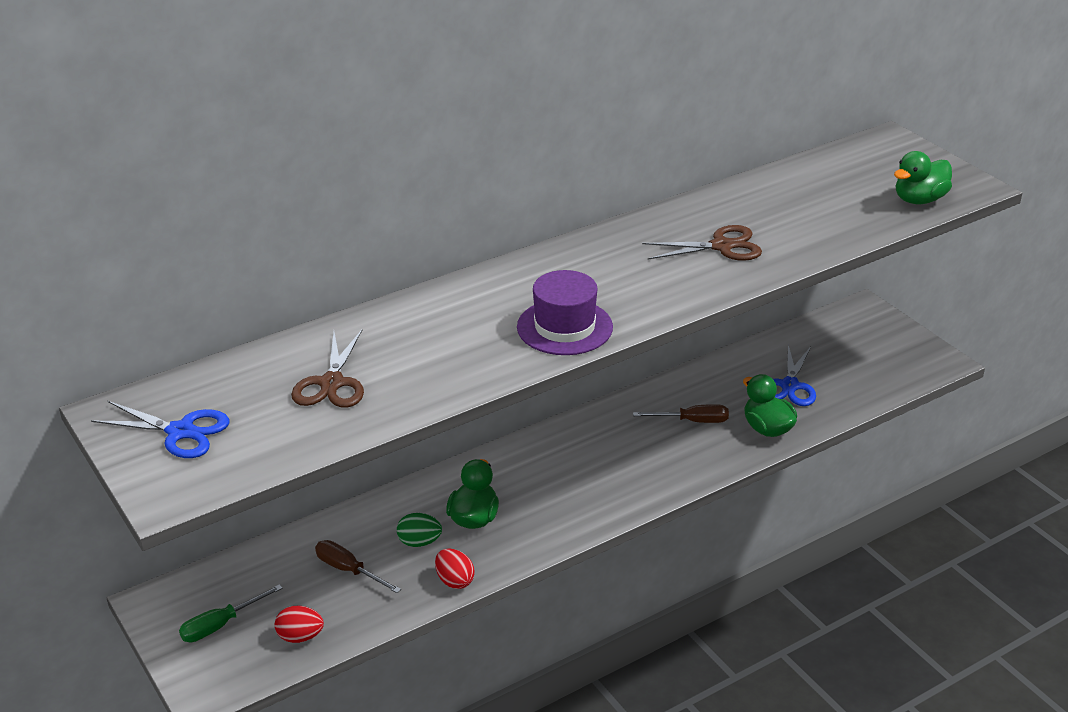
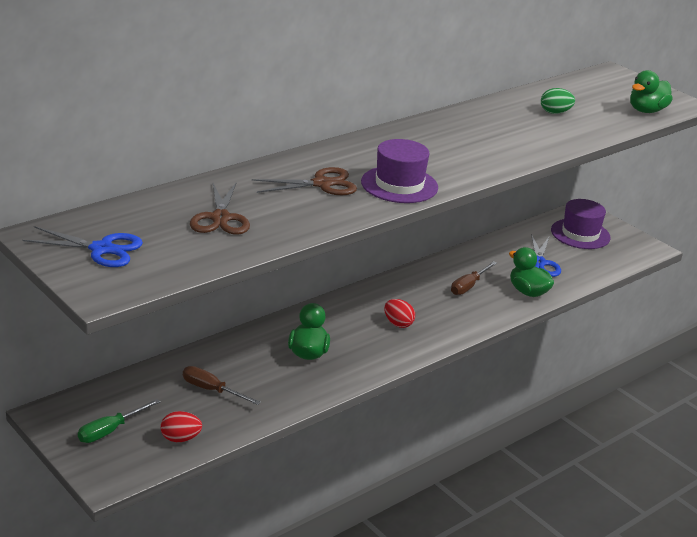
camera: 10 degrees left, 5 degrees down
green egg [397,513,442,547] -> green egg moved to [541,88,575,114]
red egg [435,548,475,589] -> red egg moved to [384,299,415,328]
brown screwdriver [633,404,729,423] -> brown screwdriver turned 135 degrees clockwise [451,261,497,295]
brown scissors [642,225,762,261] -> brown scissors moved to [252,167,357,195]
none -> purple hat [551,199,611,249]

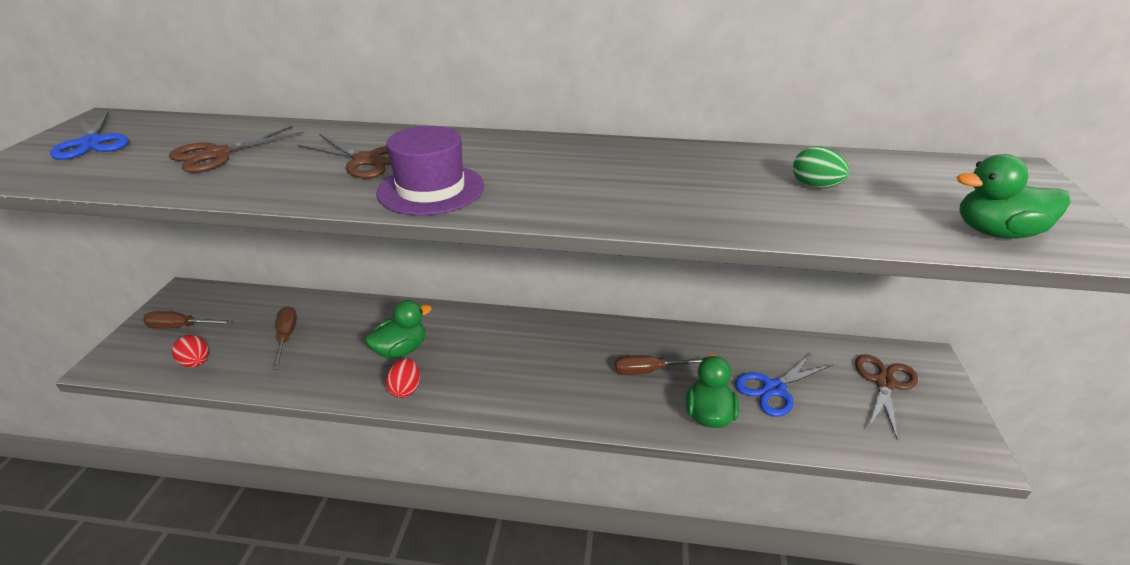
camera: 50 degrees right, 5 degrees up
green screwdriver [78,399,160,443] -> brown screwdriver [143,311,234,328]
red egg [384,299,415,328] -> red egg moved to [386,358,420,398]
purple hat [551,199,611,249] -> brown scissors [855,354,918,440]

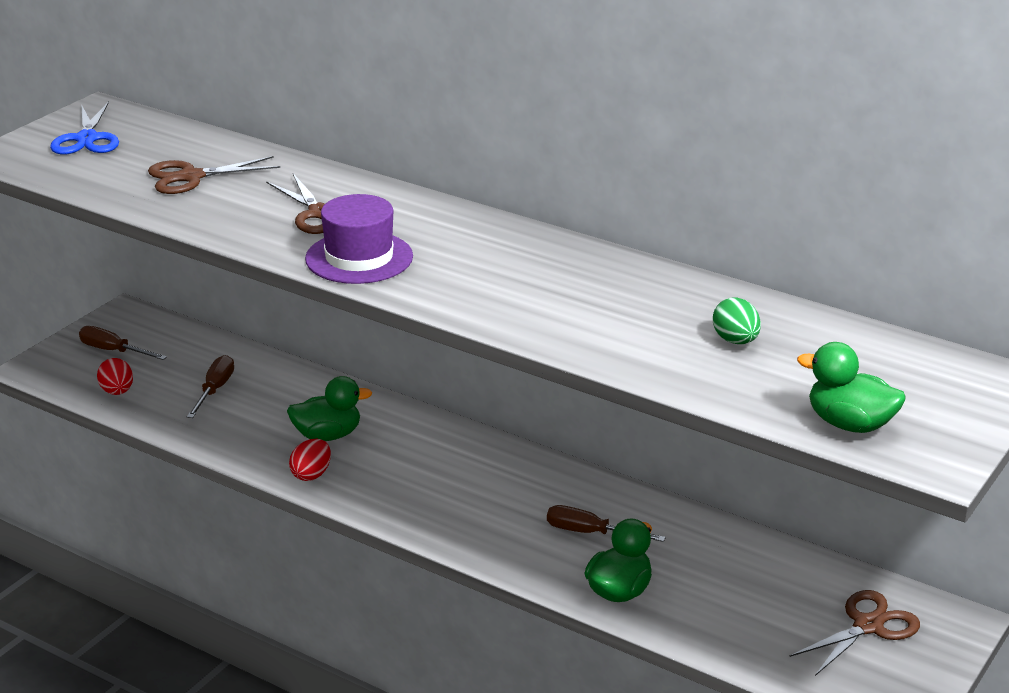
camera: 25 degrees right, 5 degrees down
blue scissors [735,353,833,417] -> none

